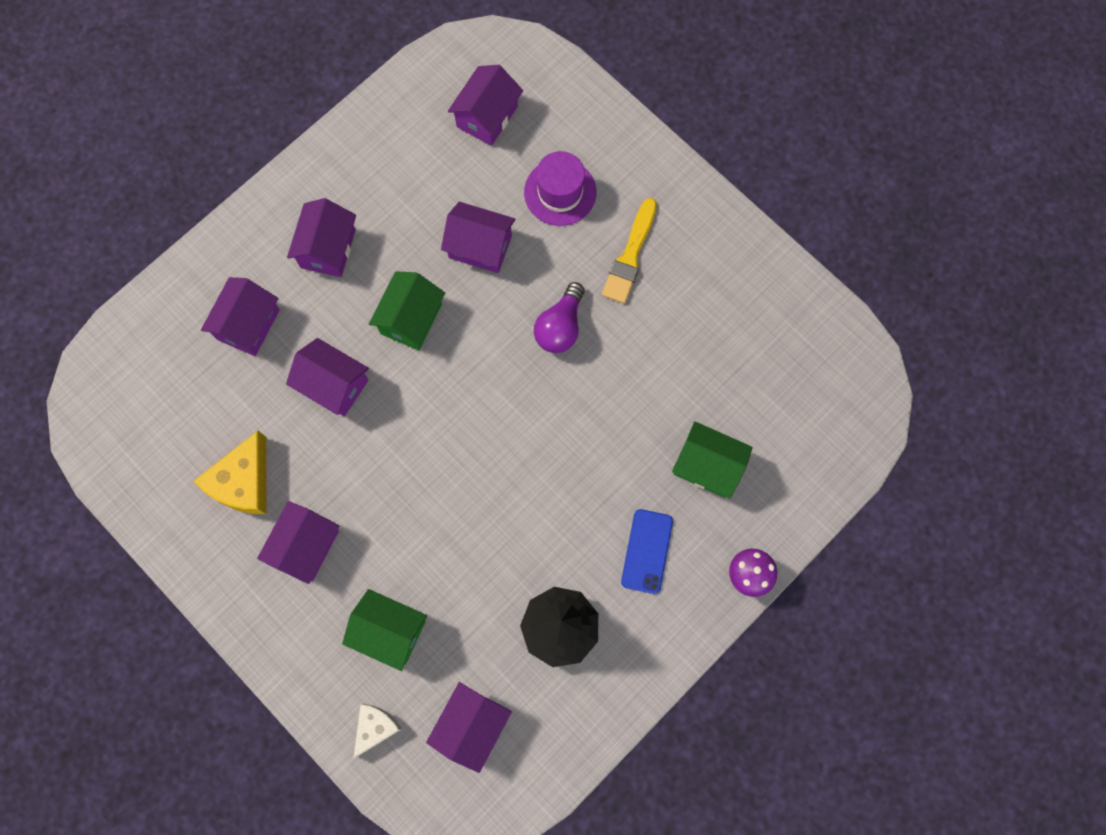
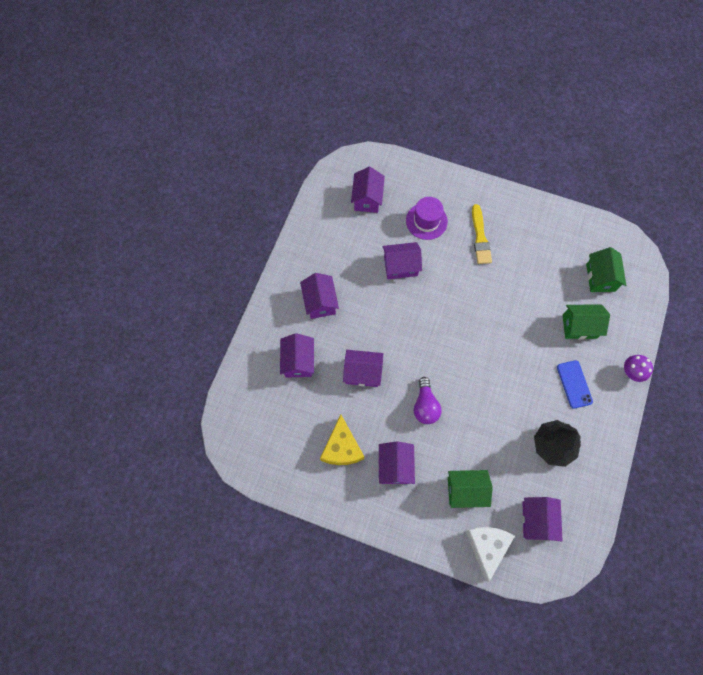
camera: 25 degrees left, 5 degrees down
white cheese [354,704,402,758] -> white cheese [466,527,515,582], size x1.61
green house [369,271,445,351] -> green house moved to [586,247,626,292]
purple light bulb [534,282,584,353] -> purple light bulb moved to [414,377,442,424]

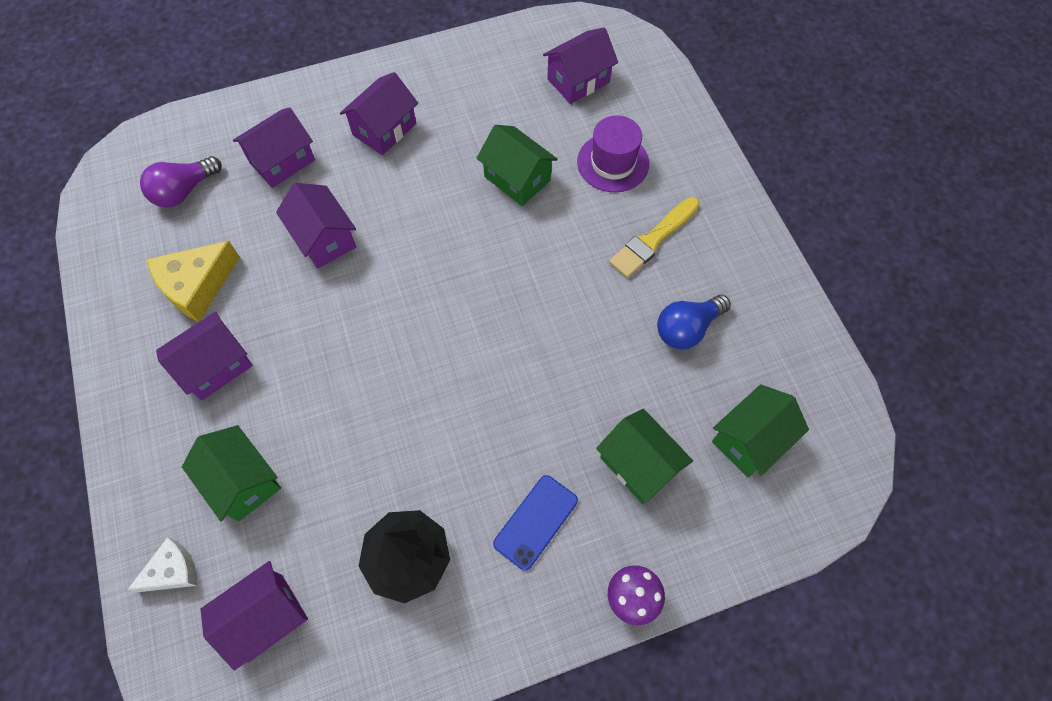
camera: 50 degrees right, 5 degrees down
purple house [383,242,422,279] -> green house [477,125,558,206]
purple light bulb [414,377,442,424] -> purple light bulb moved to [140,156,222,208]
white cheese [466,527,515,582] -> white cheese [127,537,197,592], size x0.62
none -> blue light bulb [657,295,731,349]

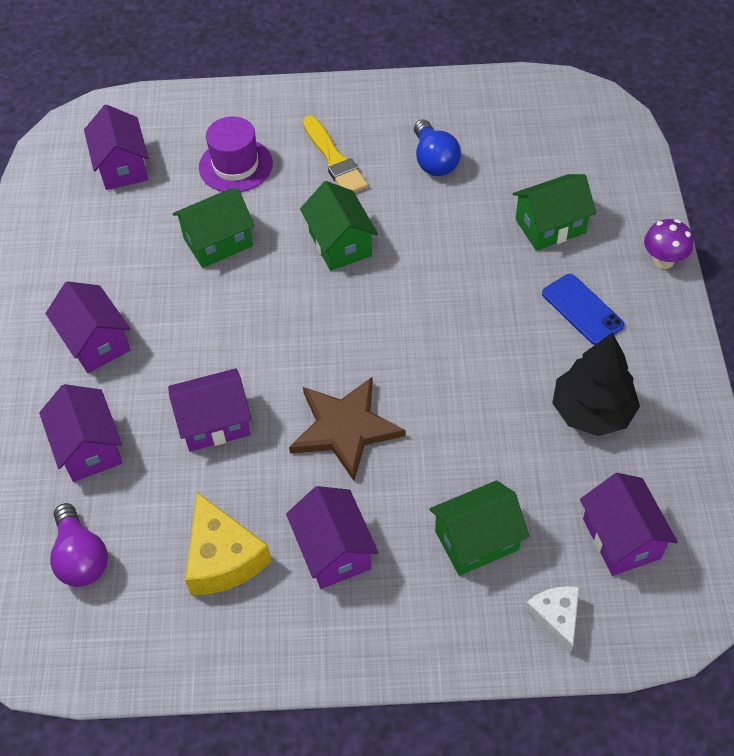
camera: 70 degrees left, 10 degrees down
green house [712,384,809,478] -> green house moved to [300,181,378,271]
none -> brown star [289,377,405,481]

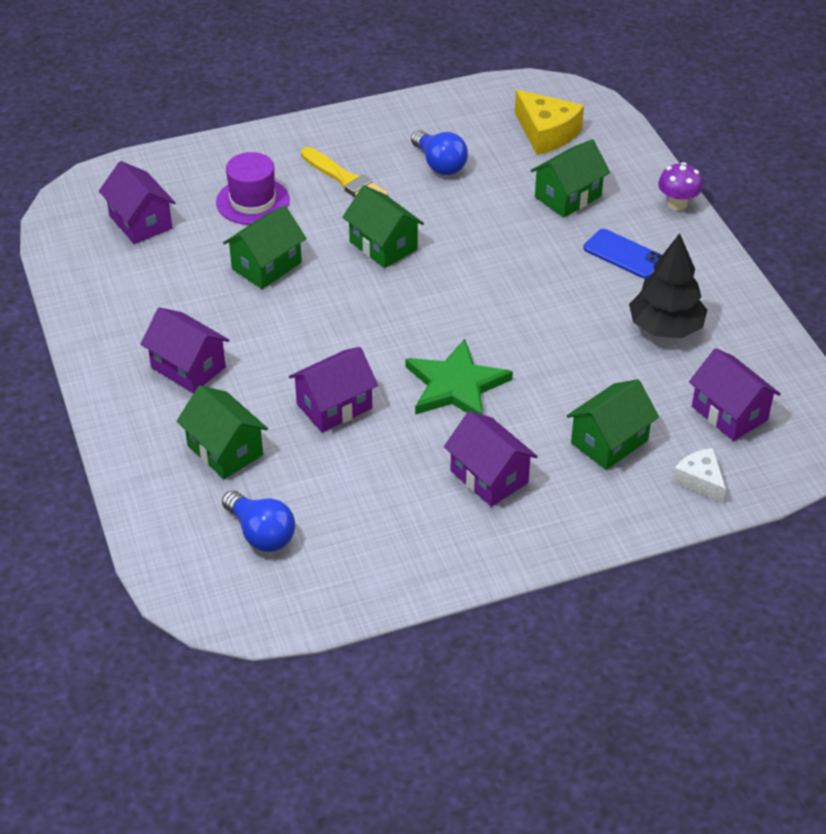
camera: 20 degrees left, 10 degrees down
purple house [39,384,122,482] -> green house [176,386,268,479]
purple light bulb [50,503,108,587] -> blue light bulb [222,491,295,552]
yellow cheese [185,492,272,596] -> yellow cheese moved to [515,90,584,155]
brown star [289,377,405,481] -> green star [405,339,513,415]

